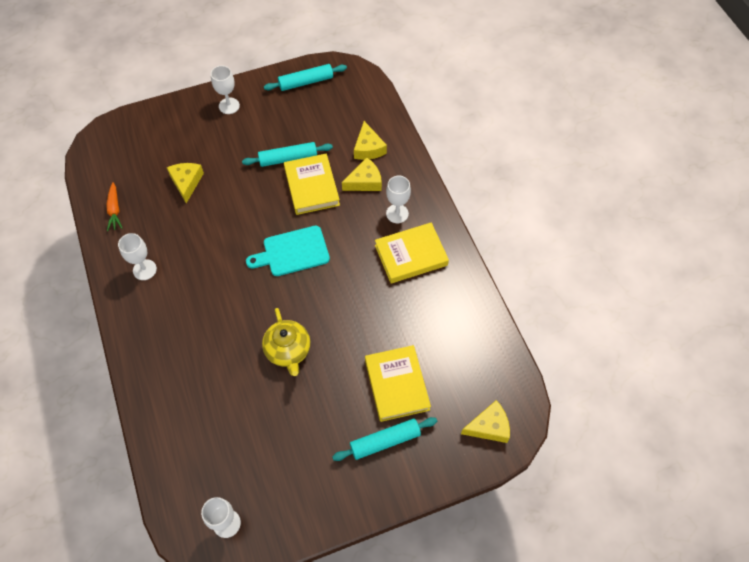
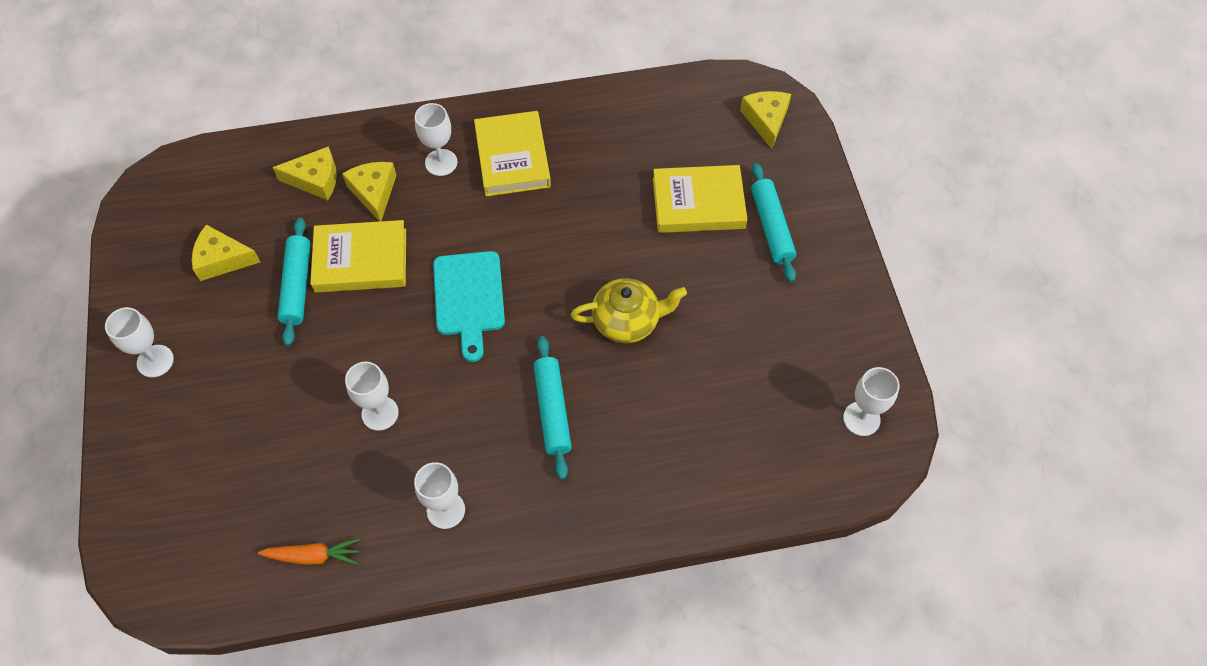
camera: 80 degrees left, 0 degrees up
yellow cheese [167,163,204,203] -> yellow cheese moved to [192,224,260,281]
turquoise rolling pin [264,64,347,91] -> turquoise rolling pin moved to [533,336,572,480]
none -> white goblet [345,362,399,431]

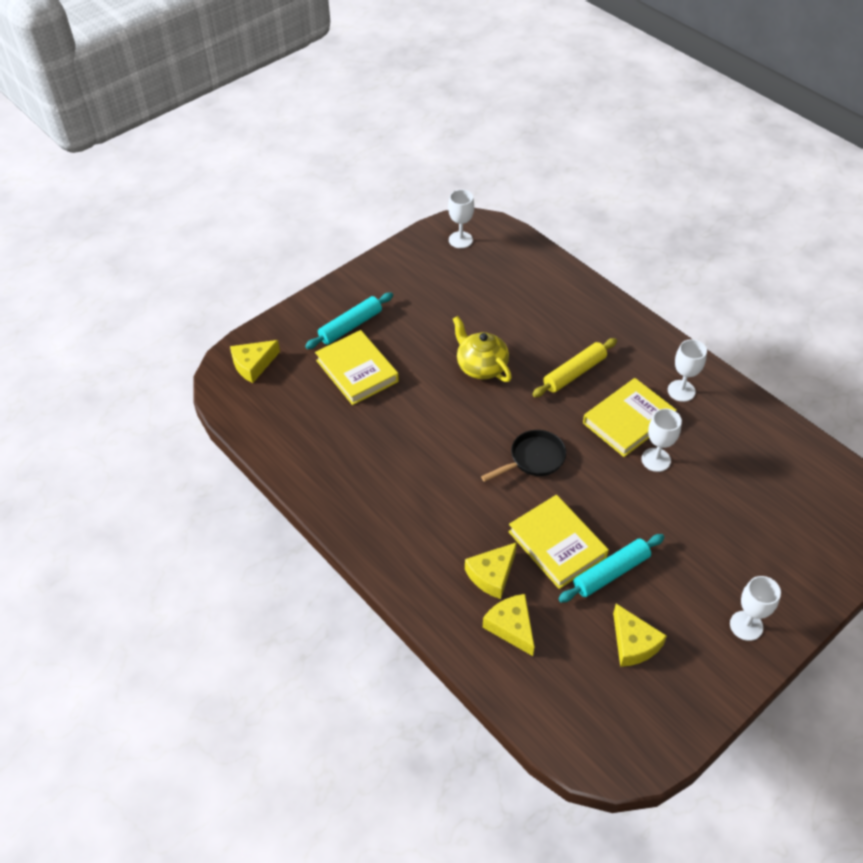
camera: 120 degrees left, 10 degrees down
orange carrot [258,538,360,565] -> none
white goblet [415,103,457,176] -> none
turquoise cutting board [433,251,505,362] -> black pan [481,430,566,482]
yellow book [474,111,551,197] -> yellow book moved to [583,378,677,457]
turquoise rolling pin [533,336,572,480] -> yellow rolling pin [532,338,617,397]

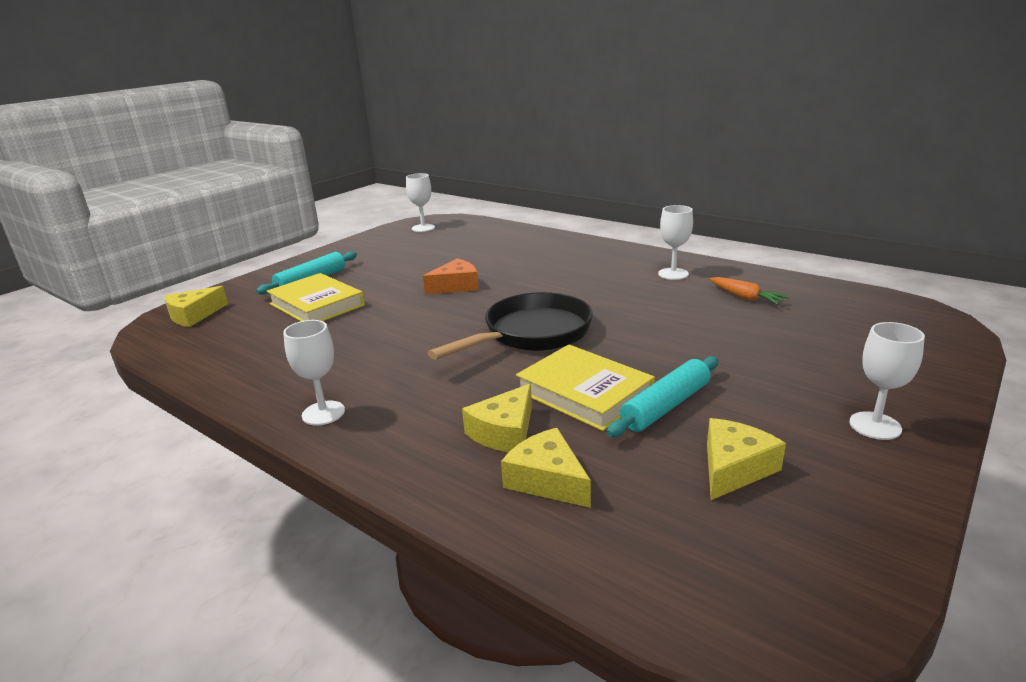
camera: 10 degrees left, 25 degrees down
yellow teapot [453,316,512,382] -> orange cheese [423,258,479,294]
black pan [481,430,566,482] -> black pan [427,292,593,360], size x1.62
yellow rolling pin [532,338,617,397] -> none
yellow book [583,378,677,457] -> none
yellow cheese [613,604,667,667] -> yellow cheese turned 105 degrees counterclockwise [707,418,786,500]
white goblet [641,409,682,472] -> white goblet moved to [283,320,345,425]
none -> orange carrot [710,277,789,305]

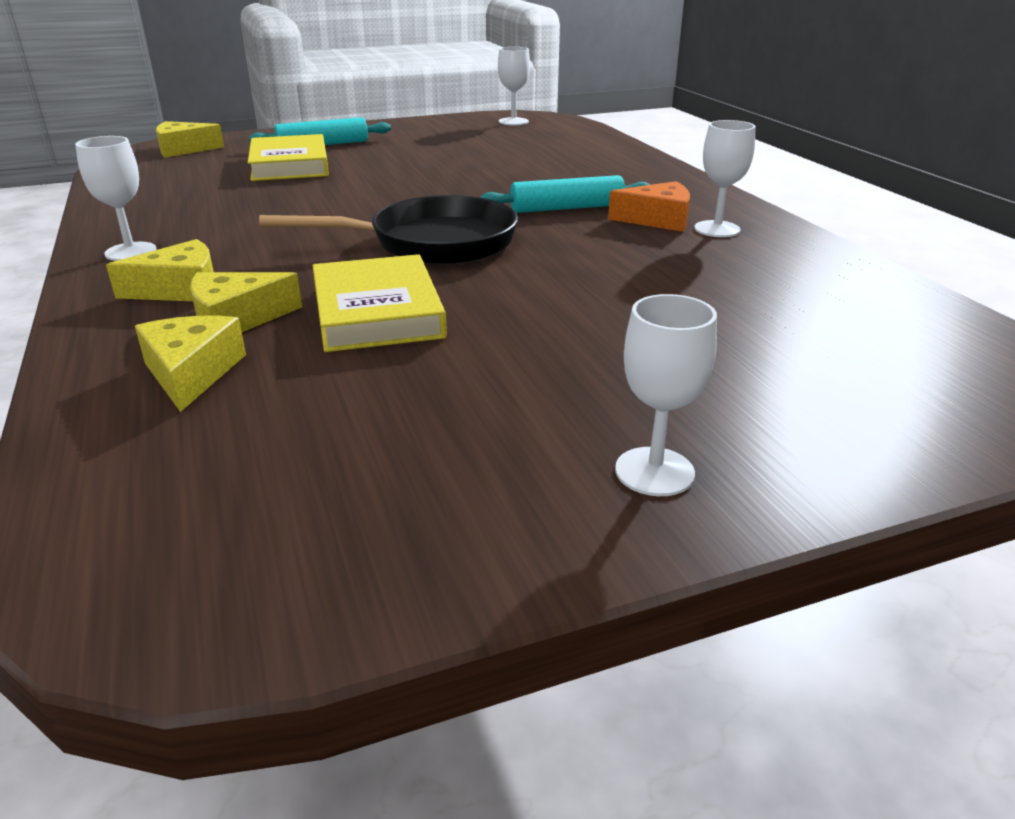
camera: 30 degrees right, 5 degrees up
orange cheese [423,258,479,294] -> orange cheese moved to [608,181,690,232]
turquoise rolling pin [606,356,718,437] -> turquoise rolling pin moved to [480,175,651,213]
yellow cheese [707,418,786,500] -> yellow cheese moved to [106,239,214,301]
orange carrot [710,277,789,305] -> none

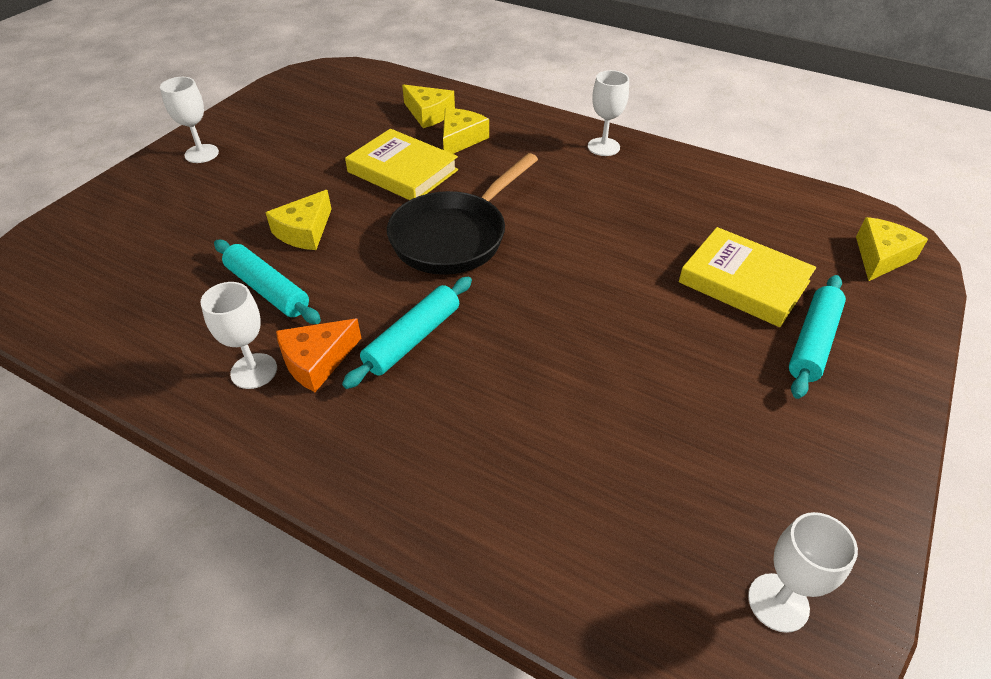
camera: 140 degrees right, 15 degrees up
yellow cheese [106,239,214,301] -> yellow cheese moved to [265,190,332,250]
none -> turquoise rolling pin [214,240,321,324]

